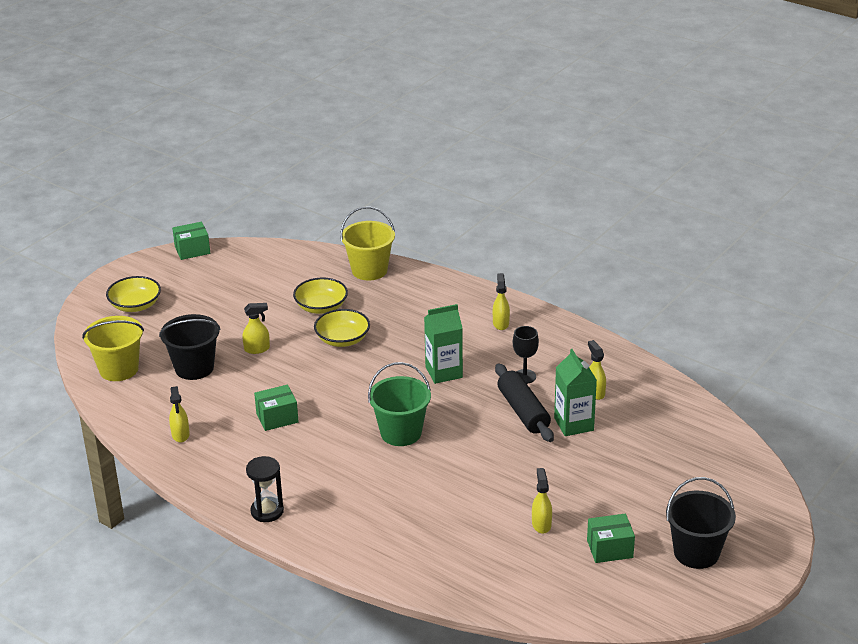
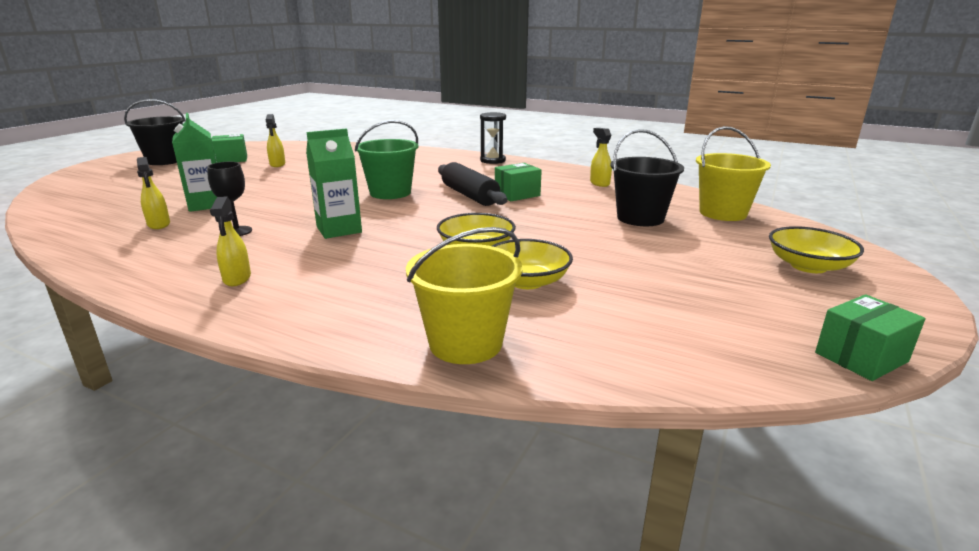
camera: 170 degrees right, 10 degrees down
yellow spray bottle [242,303,270,354] -> none
black rolling pin [495,363,554,442] -> black rolling pin moved to [438,162,508,206]

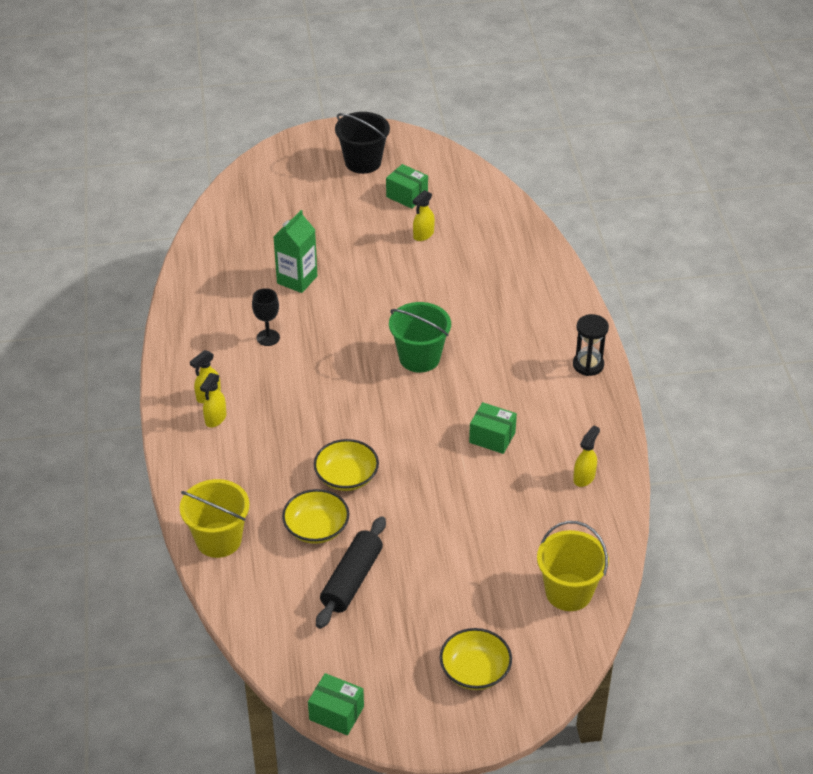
camera: 55 degrees right, 20 degrees up
yellow spray bottle [137,157,170,229] -> yellow spray bottle moved to [200,373,226,427]
green carton [306,128,362,239] -> none
black rolling pin [438,162,508,206] -> black rolling pin moved to [316,516,386,629]
black bucket [610,129,684,226] -> none

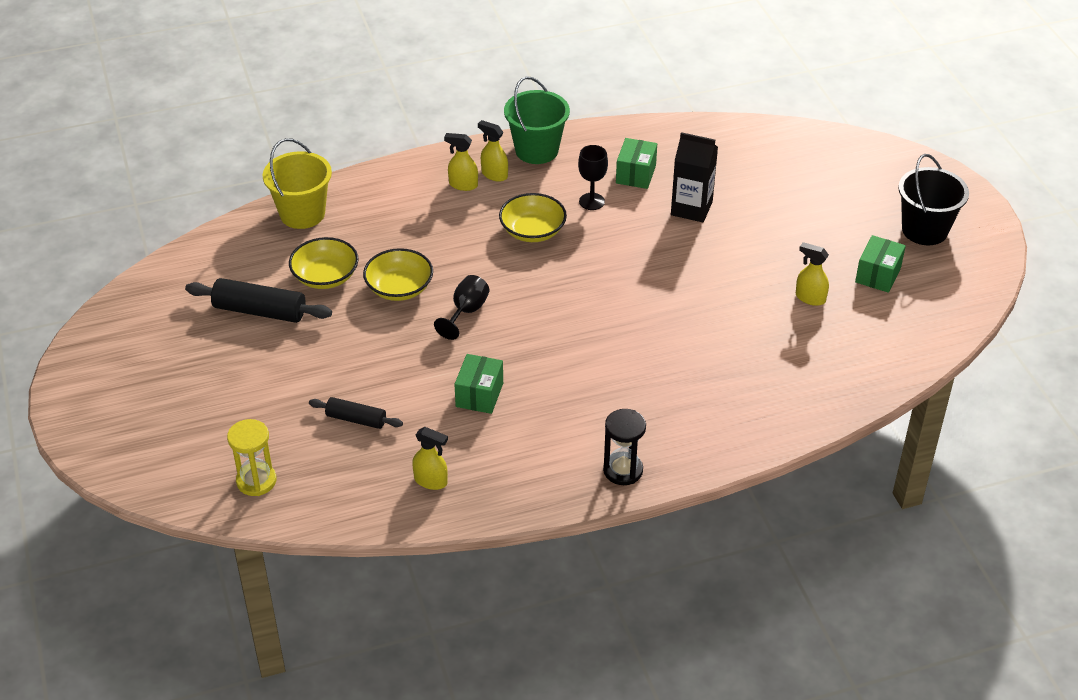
camera: 80 degrees right, 0 degrees up
green carton [274,210,317,293] -> black carton [671,132,718,222]
green box [308,673,364,735] -> green box moved to [616,138,657,189]
green bucket [389,302,451,373] -> green bucket moved to [504,76,570,164]
yellow bowl [440,628,512,690] -> yellow bowl moved to [499,193,567,242]
yellow bucket [537,521,609,611] -> yellow hourglass [227,419,276,496]
none -> black rolling pin [309,397,403,429]
none -> black goblet [434,275,490,340]

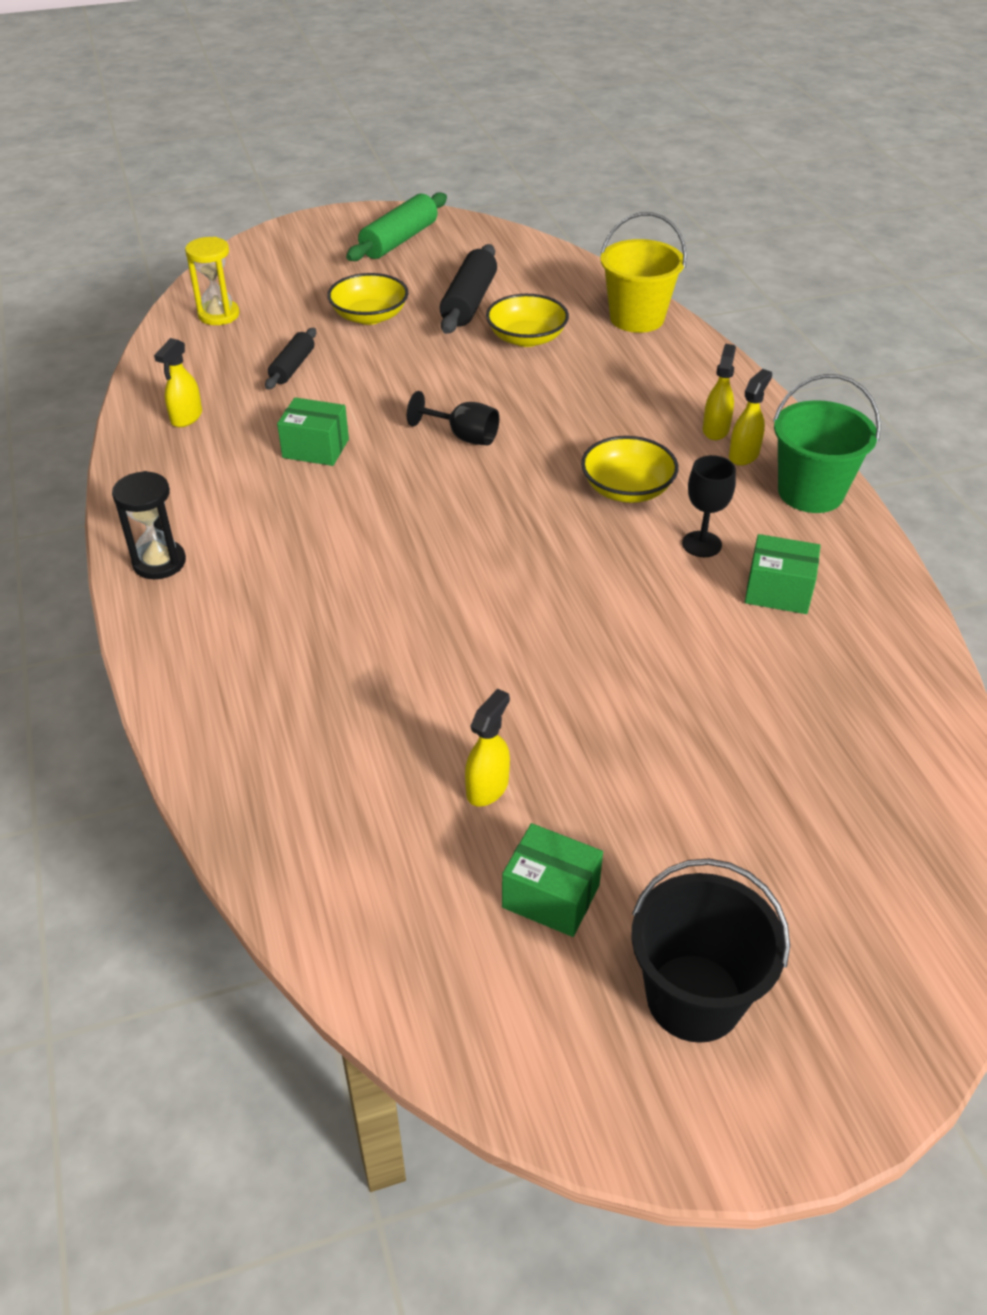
camera: 90 degrees right, 0 degrees up
yellow bowl [363,248,433,301] -> yellow bowl moved to [327,273,408,325]
black carton [671,132,718,222] -> none
none -> green rolling pin [346,192,447,261]

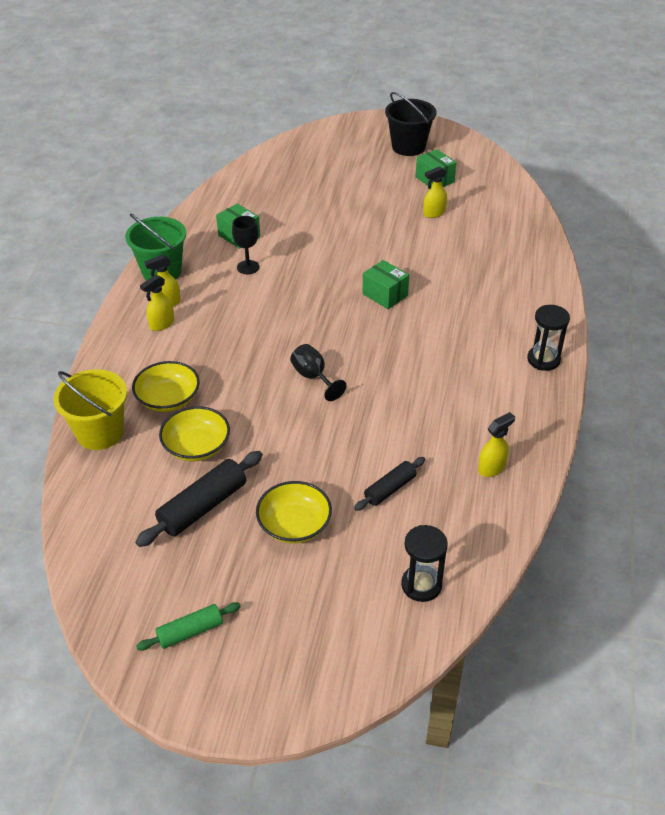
camera: 150 degrees left, 0 degrees up
yellow hourglass [185,237,239,325] -> black hourglass [401,525,448,602]
green box [277,397,349,466] -> green box moved to [362,260,409,309]
green rolling pin [346,192,447,261] -> green rolling pin [136,602,241,651], size x0.61
yellow bowl [581,436,679,503] -> yellow bowl moved to [132,361,200,412]

